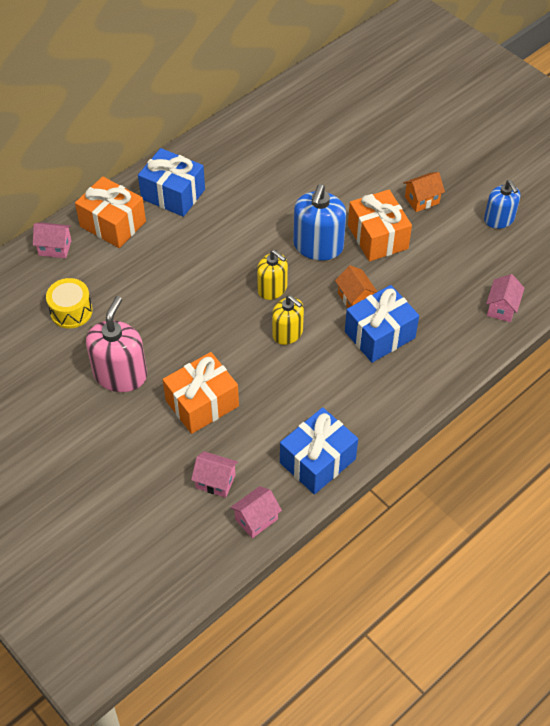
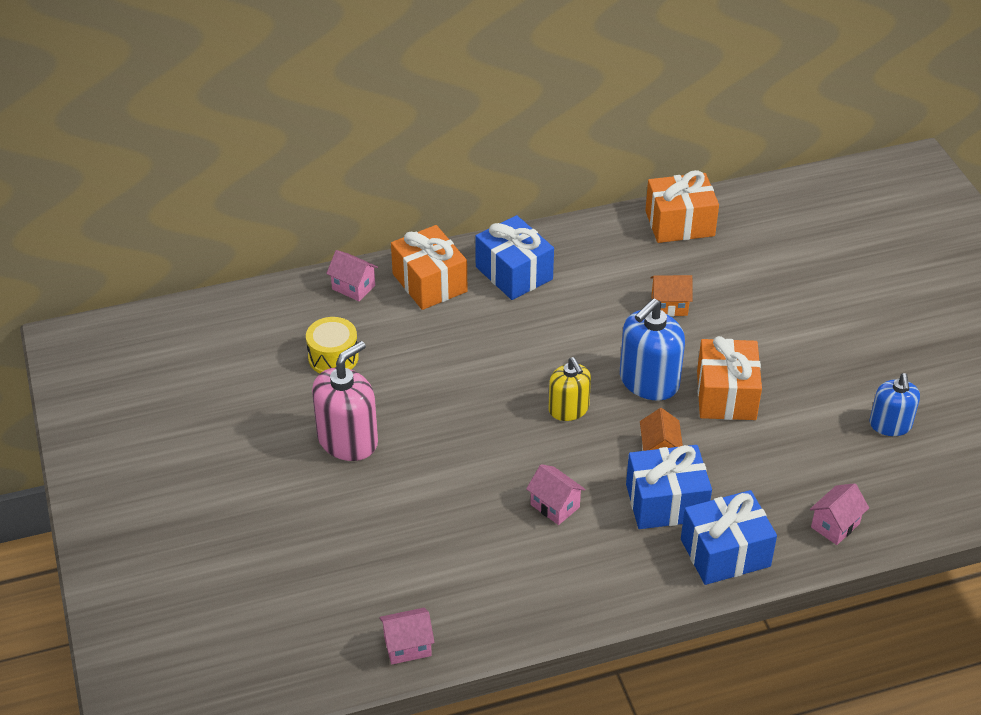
camera: 25 degrees right, 10 degrees down
orange gift [163,352,239,434] -> orange gift moved to [645,170,719,243]
pink house [191,451,238,498] -> pink house moved to [526,464,586,525]
yellow soap dispenser [272,295,304,345] -> none
blue gift [280,407,358,494] -> blue gift moved to [681,490,777,585]
orange house [404,172,445,212] -> orange house moved to [651,275,693,317]

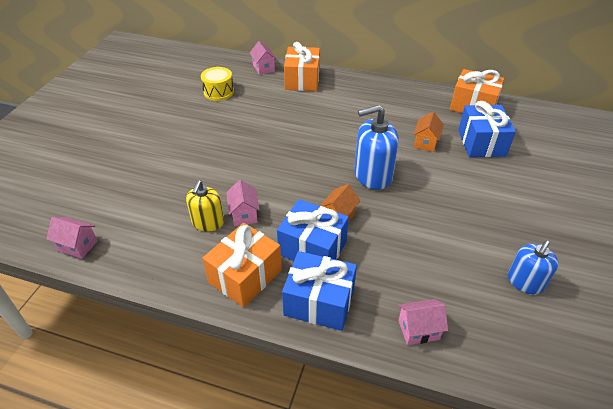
camera: 35 degrees right, 0 degrees up
pink soap dispenser [312,341,378,461] -> none
blue gift [475,215,554,300] -> blue gift moved to [458,101,516,157]
yellow soap dispenser [548,357,591,421] -> yellow soap dispenser moved to [186,180,224,232]
orange house [651,275,693,317] -> orange house turned 75 degrees clockwise [414,112,444,152]
orange gift [697,336,762,420] -> orange gift moved to [202,223,282,308]

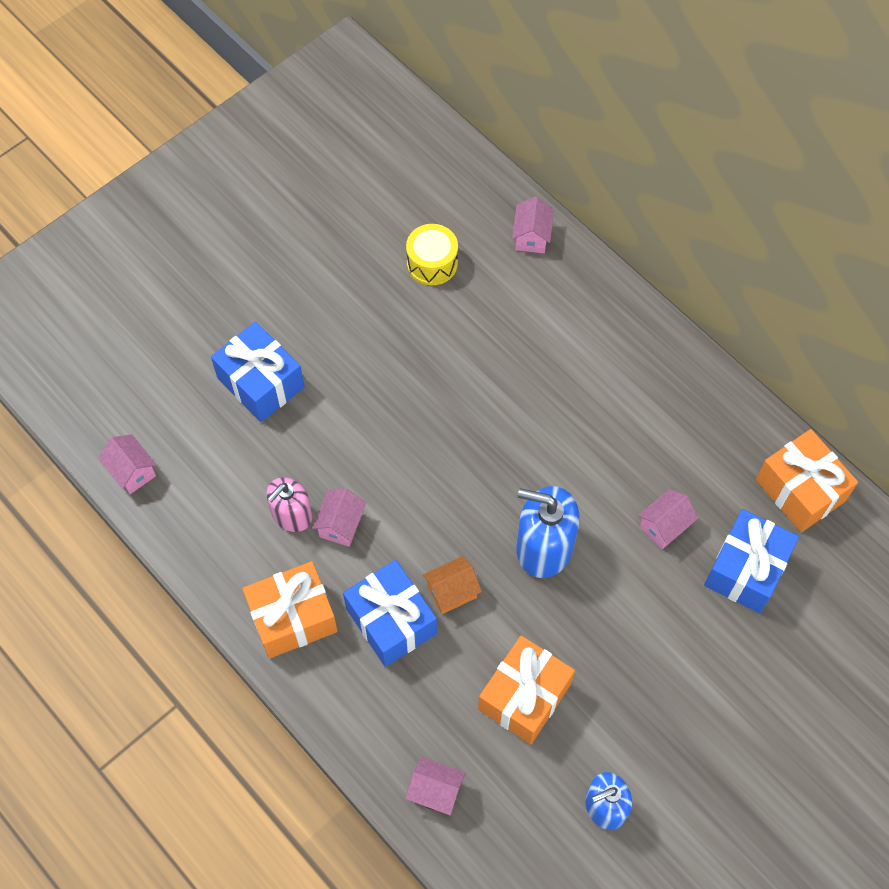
camera: 30 degrees right, 20 degrees up
yellow soap dispenser [186,180,224,232] -> pink soap dispenser [266,477,312,532]
blue gift [282,251,357,331] -> blue gift moved to [211,322,305,422]
orange gift [284,42,320,91] -> orange gift moved to [478,635,575,745]
orange house [414,112,444,152] -> pink house [638,489,698,549]

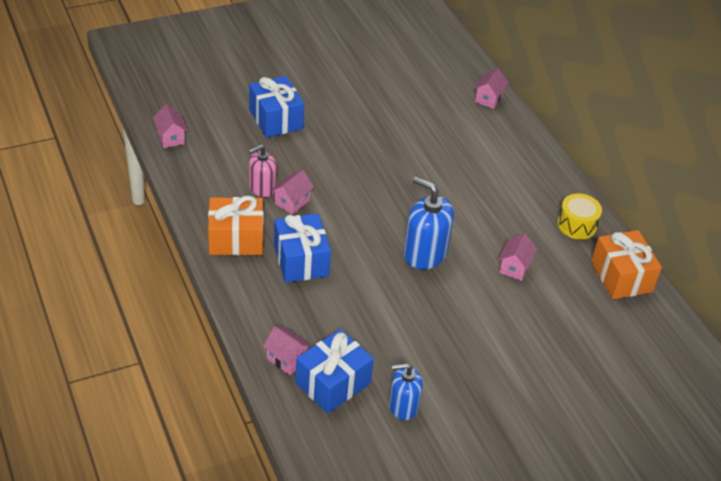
camera: 15 degrees right, 20 degrees down
yellow drum [406,224,458,285] -> yellow drum moved to [557,193,602,240]
orange house [423,556,482,614] -> none
orange gift [478,635,575,745] -> none
pink house [638,489,698,549] -> pink house turned 45 degrees counterclockwise [499,233,537,281]
blue gift [704,509,799,613] -> blue gift moved to [295,329,374,413]

